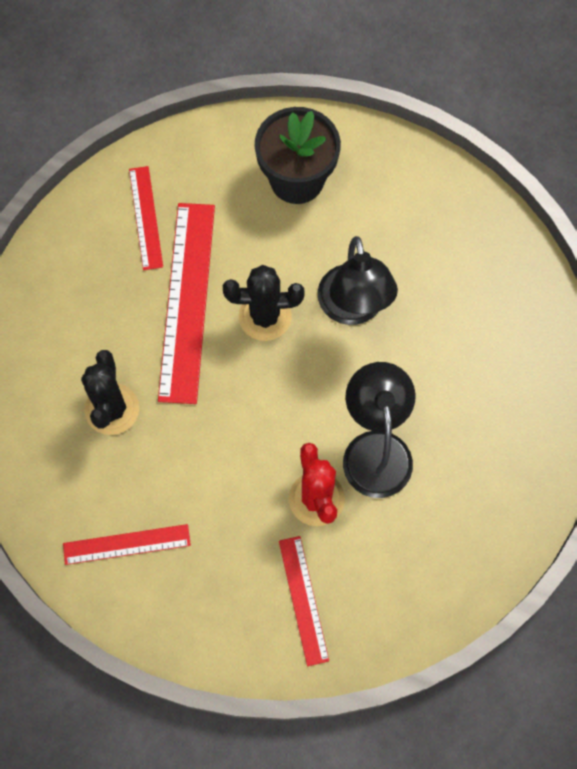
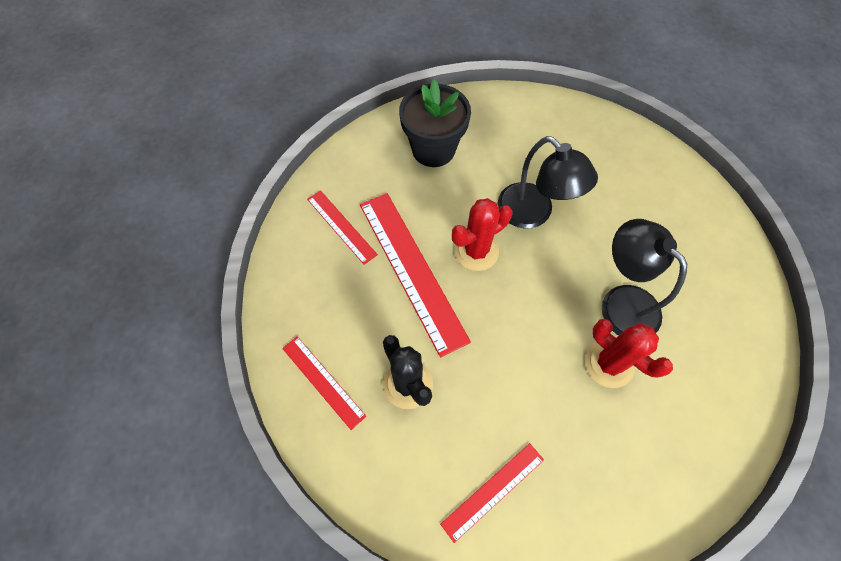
camera: 30 degrees left, 5 degrees down
black cactus [223,265,304,341] -> red cactus [452,198,512,271]
red ruler [279,536,329,666] -> red ruler moved to [282,336,366,430]

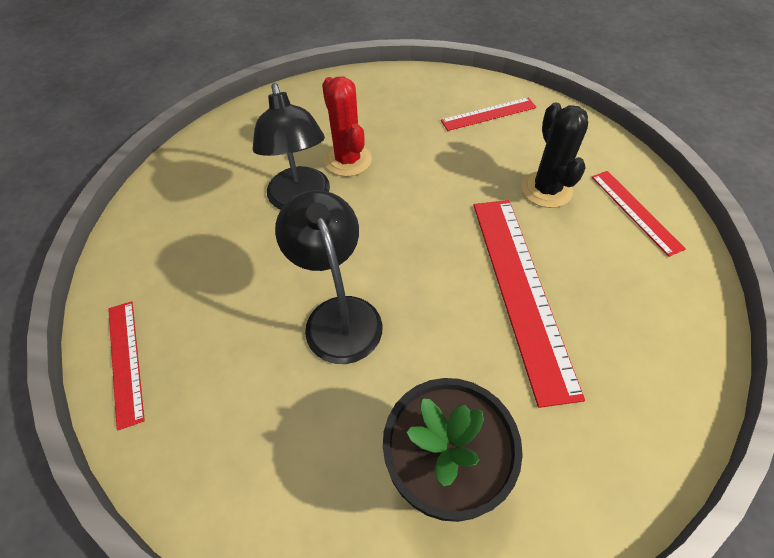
camera: 160 degrees left, 10 degrees down
red ruler [307,190,378,265] -> red ruler moved to [108,301,145,431]
red cactus [452,198,512,271] -> none

